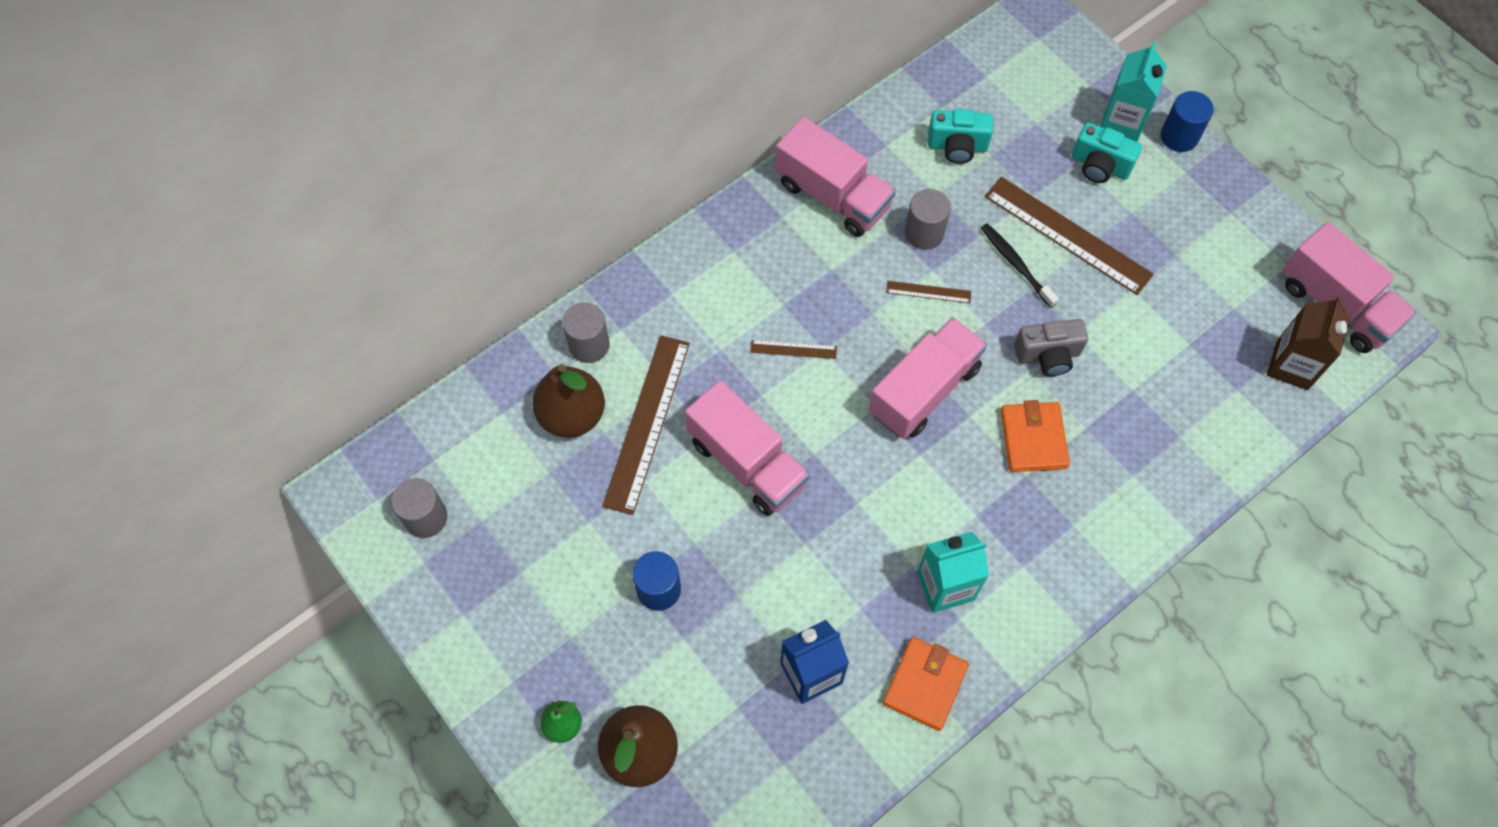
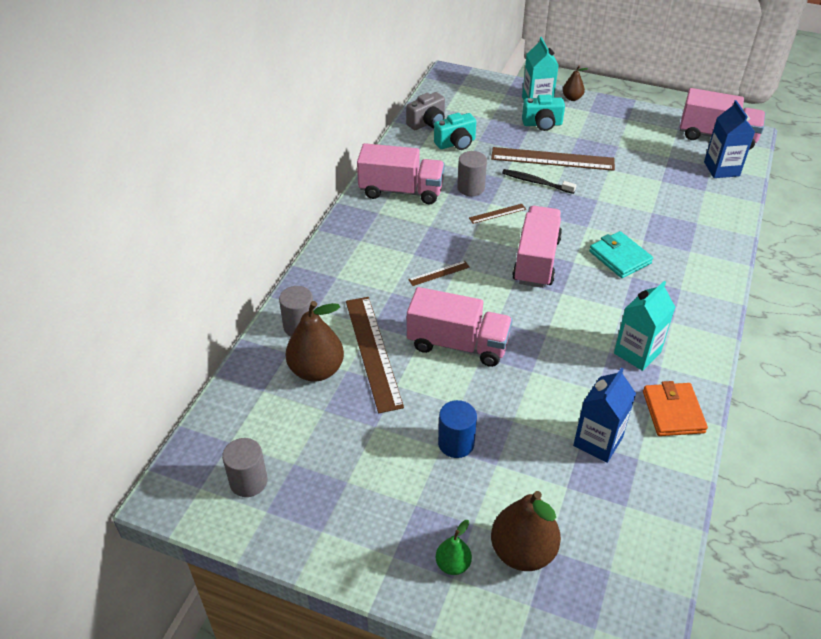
camera: 30 degrees left, 20 degrees down
orange wallet [1001,400,1070,472] -> turquoise wallet [589,231,653,278]
grey camera [1014,319,1088,376] -> grey camera moved to [406,92,445,130]
blue cylinder [1161,91,1214,152] -> brown pear [563,66,588,101]
brown carton [1267,296,1350,390] -> blue carton [704,100,755,178]

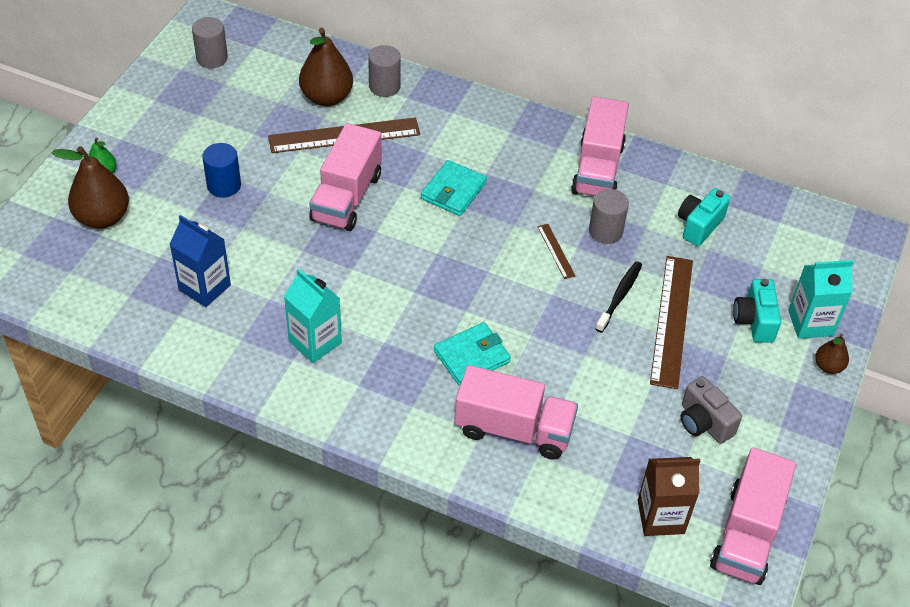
camera: 90 degrees right, 5 degrees up
grey camera [406,92,445,130] -> grey camera moved to [681,376,742,444]
brown ruler [408,261,470,286] -> turquoise wallet [421,160,487,216]
turquoise camera [434,113,476,150] -> turquoise camera turned 60 degrees clockwise [678,188,730,246]
pink truck [512,206,562,288] -> pink truck moved to [454,365,578,459]
orange wallet [643,381,708,436] -> none
blue carton [704,100,755,178] -> brown carton [638,457,700,536]

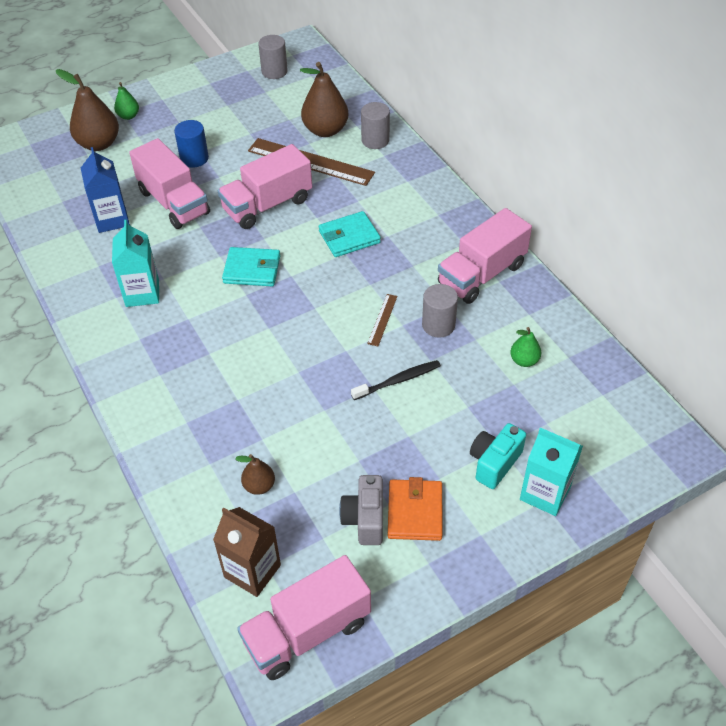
camera: 40 degrees right, 0 degrees up
turquoise wallet [434,322,511,386] -> turquoise wallet moved to [222,247,280,286]
pink truck [454,365,578,459] -> pink truck moved to [129,138,210,229]
brown ruler [650,256,693,389] -> none
turquoise camera [678,188,730,246] -> green pear [510,327,541,367]
brown pear [815,334,849,374] -> brown pear moved to [235,454,275,495]
none -> orange wallet [388,477,443,541]

